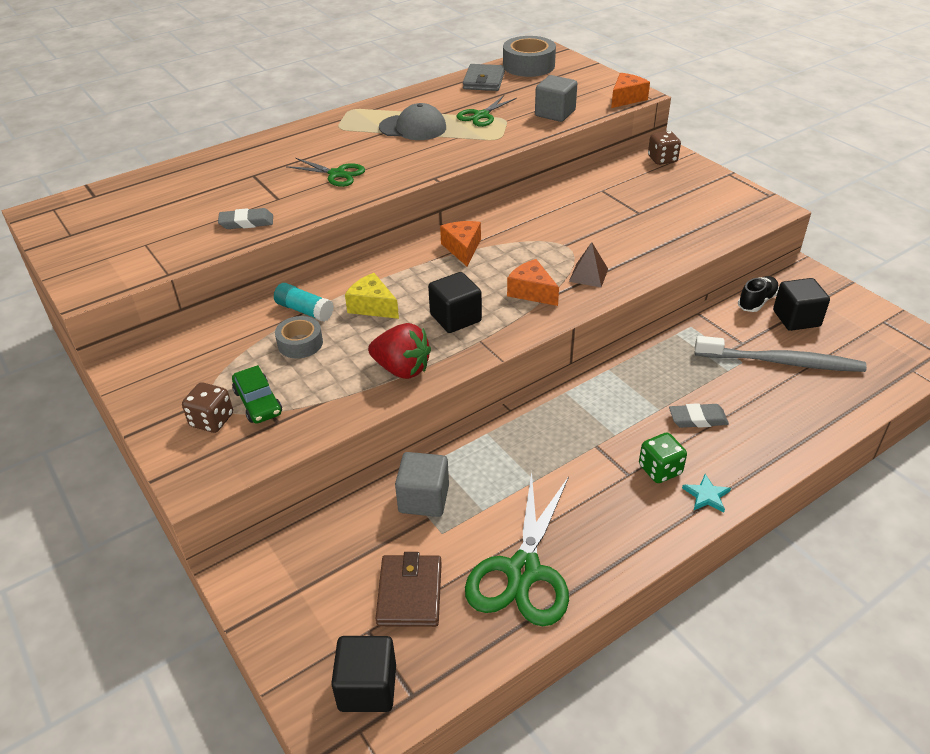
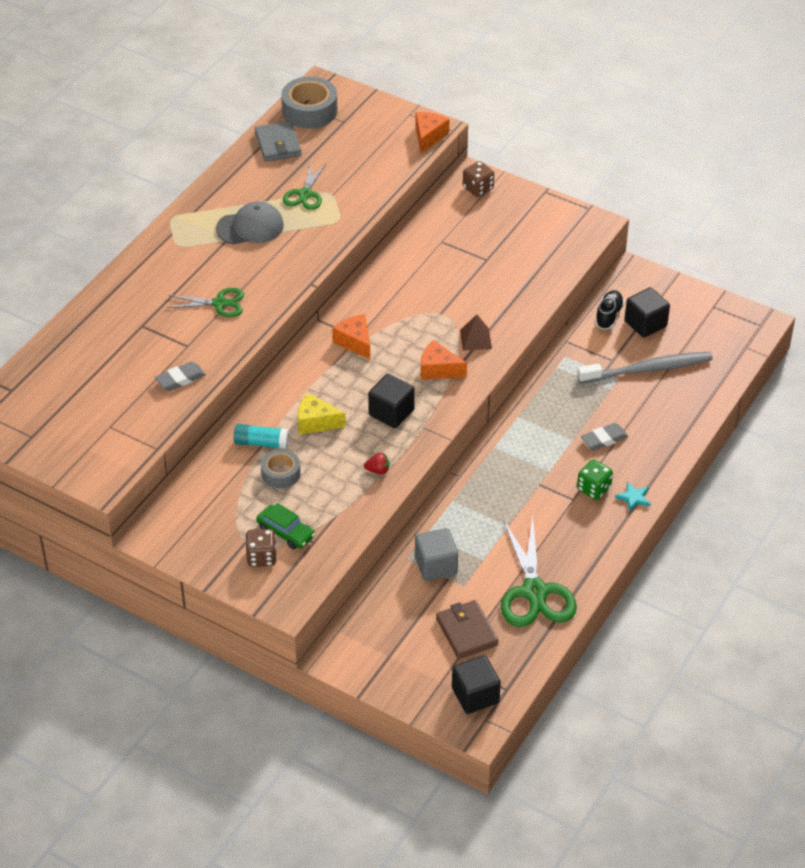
camera: 25 degrees left, 5 degrees up
red strawberry [368,323,431,379] -> red strawberry [364,453,389,475], size x0.48
grey cube [535,75,577,122] -> none

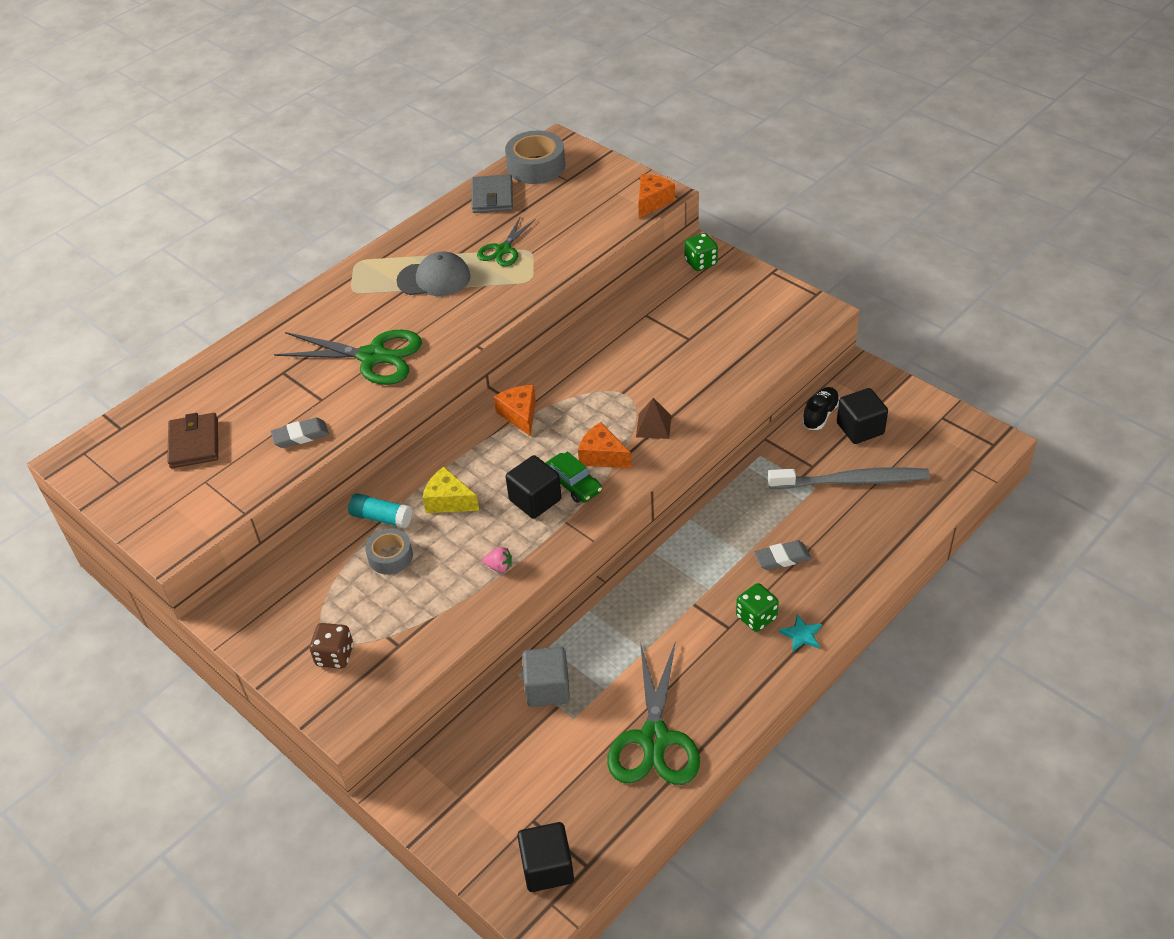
camera: 15 degrees right, 0 degrees up
green scissors [167,288,244,317] -> green scissors [274,329,422,385], size x1.71
green car [256,503,315,549] -> green car moved to [546,452,602,503]
red strawberry [364,453,389,475] -> pink strawberry [483,547,512,573]
brown wallet [436,600,499,659] -> brown wallet moved to [167,413,218,468]
brown dice [463,161,494,197] -> green dice [684,233,718,271]

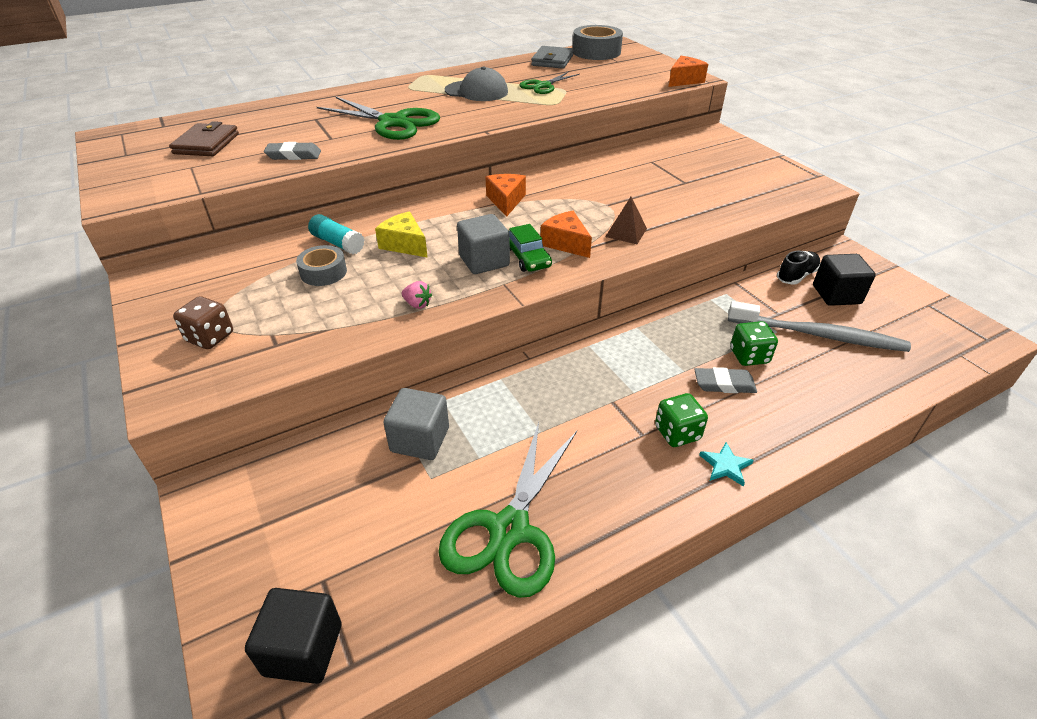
camera: 15 degrees right, 5 degrees down
black cube [506,455,562,519] -> grey cube [457,214,510,274]
green dice [684,233,718,271] -> green dice moved to [730,321,778,366]

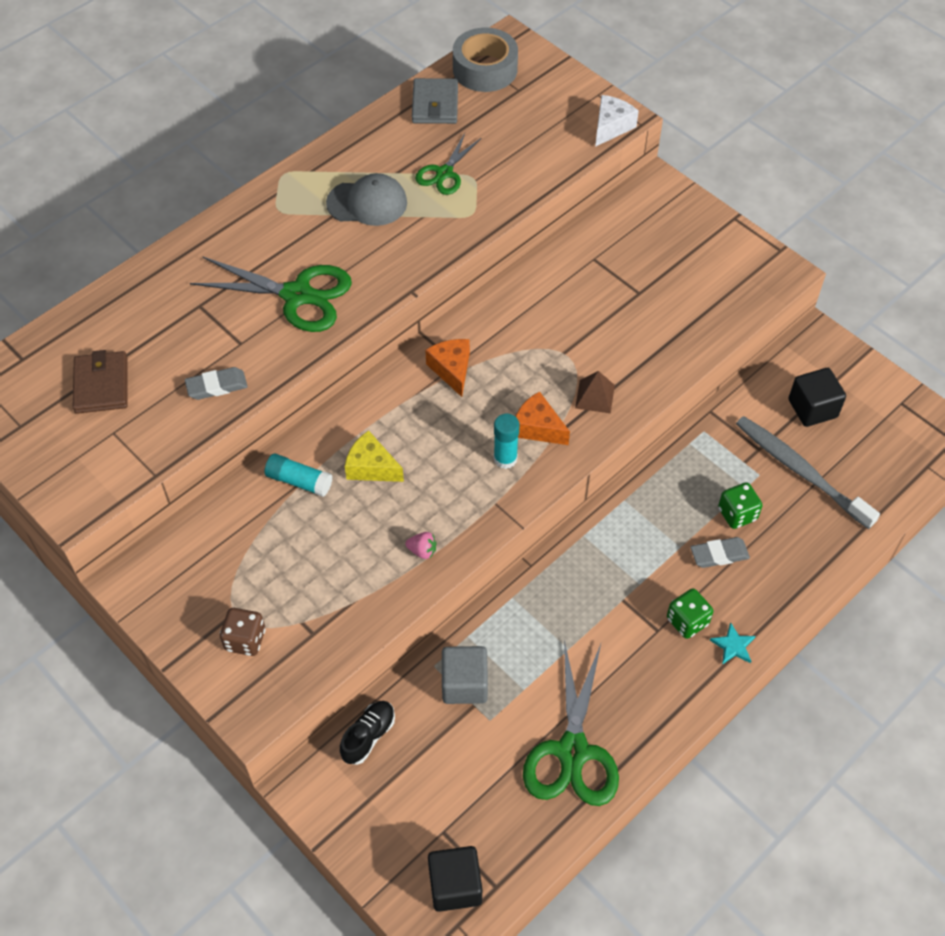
camera: 15 degrees left, 15 degrees up
grey tape [296,245,347,286] -> none
grey cube [457,214,510,274] -> none
green car [509,224,552,272] -> turquoise glue stick [493,414,519,469]
orange cheese [669,56,708,87] -> white cheese [595,95,639,147]
grey toothbrush [728,301,911,352] -> grey toothbrush turned 135 degrees counterclockwise [736,416,880,529]
black shoe [777,251,820,285] -> black shoe moved to [340,701,395,765]

